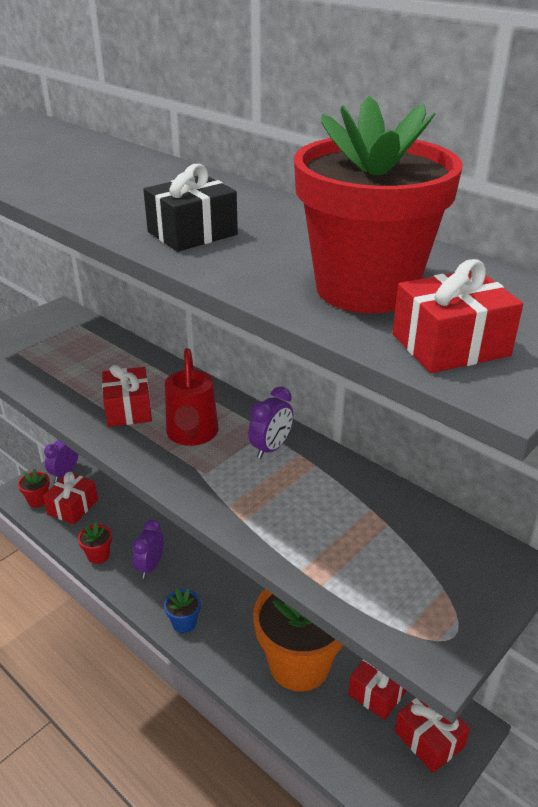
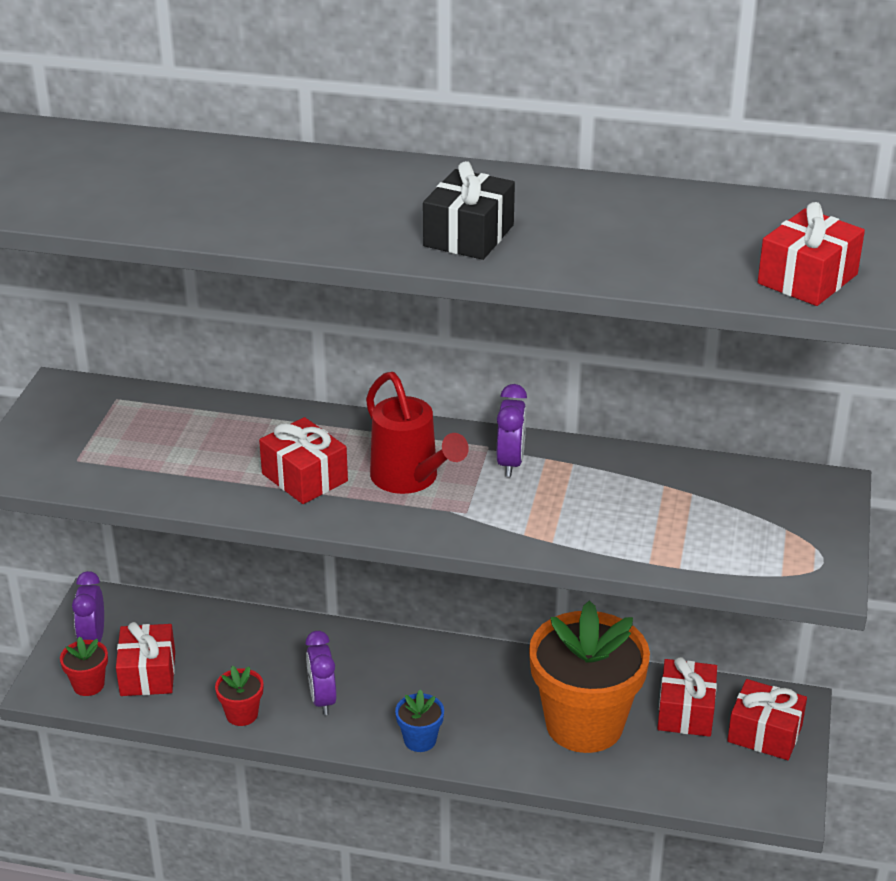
camera: 30 degrees left, 0 degrees up
red flower pot [294,96,463,313] -> none

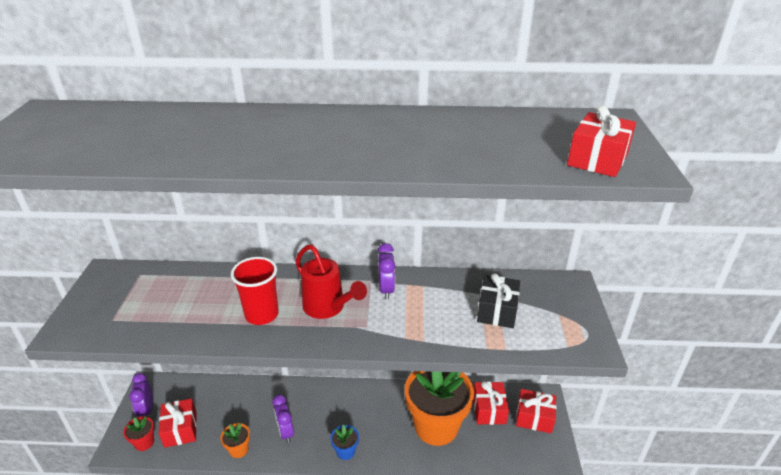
camera: 10 degrees left, 0 degrees up
red flower pot [215,666,263,726] -> orange flower pot [220,423,250,458]
red gift [259,417,348,504] -> red cup [231,257,279,325]
black gift [423,161,515,260] -> black gift moved to [477,273,520,328]

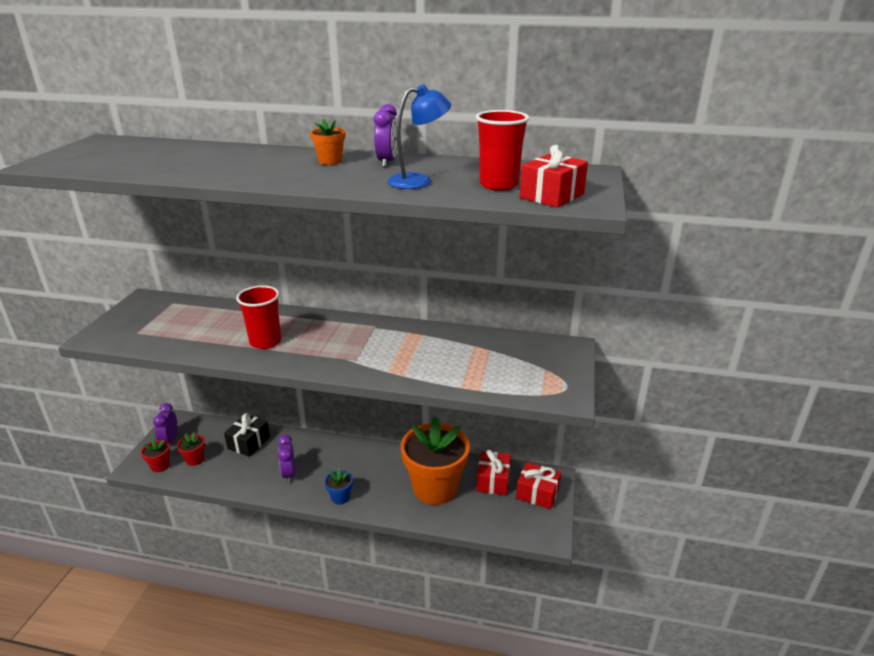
camera: 10 degrees right, 5 degrees down
red gift [159,398,197,448] -> red flower pot [177,432,205,466]
orange flower pot [220,423,250,458] -> orange flower pot moved to [310,119,345,165]
red watering can [295,244,367,319] -> none
purple clock [378,243,395,299] -> purple clock moved to [374,104,398,167]
black gift [477,273,520,328] -> black gift moved to [224,413,270,457]
none -> blue lamp [387,85,451,189]
none -> red cup [476,110,529,191]

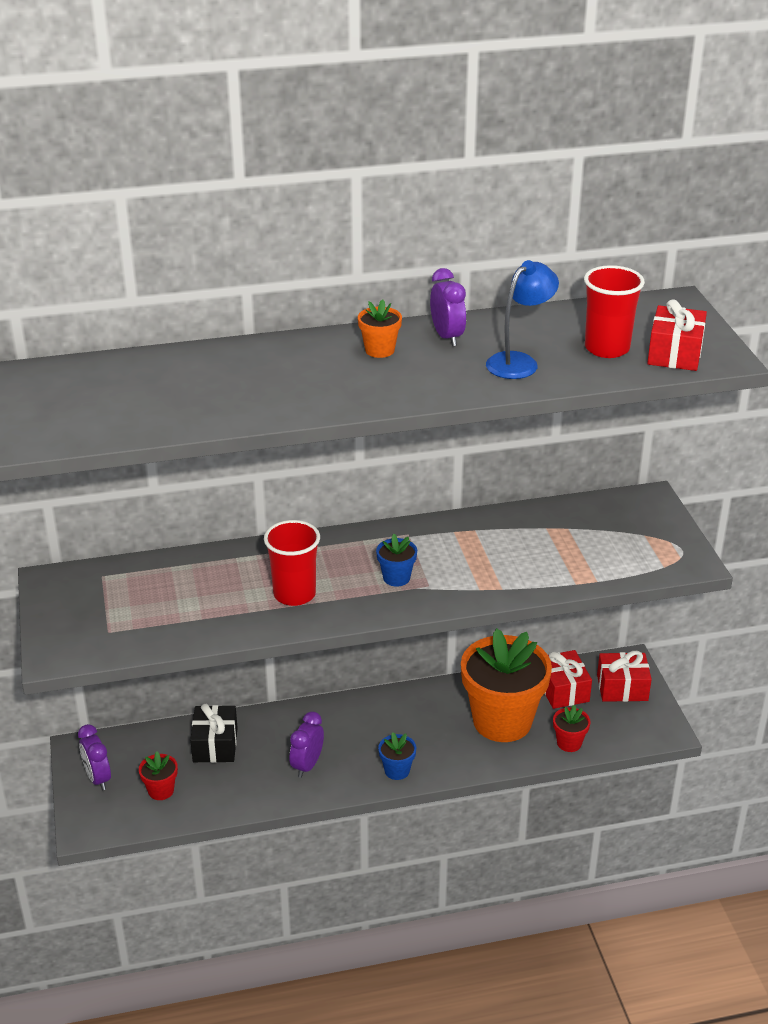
camera: 25 degrees left, 5 degrees up
red flower pot [141,438,170,472] -> red flower pot moved to [553,705,591,752]
purple clock [278,435,295,483] -> purple clock turned 60 degrees clockwise [289,711,324,778]
none -> blue flower pot [376,534,417,587]

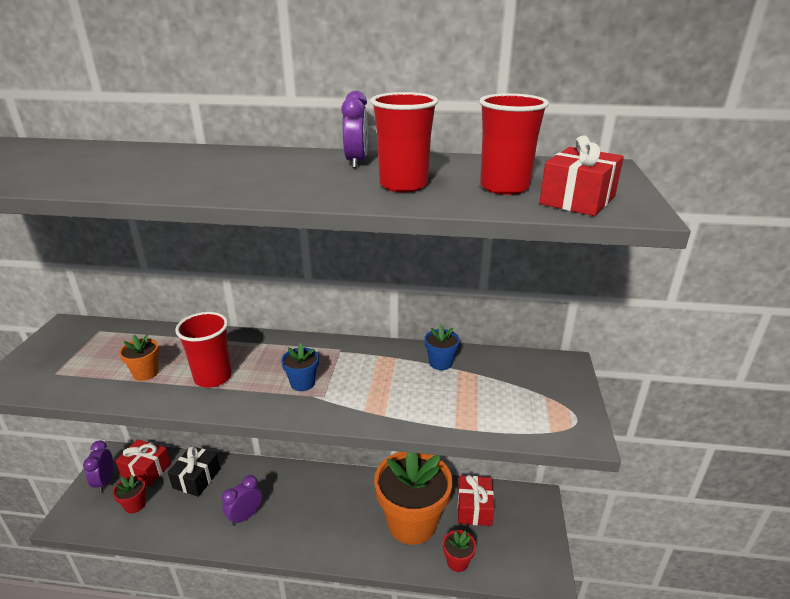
camera: 20 degrees right, 5 degrees down
orange flower pot [358,299,402,358] -> orange flower pot moved to [119,335,159,381]
blue flower pot [378,732,417,780] -> blue flower pot moved to [424,324,460,370]
blue lamp [486,260,559,379] -> red cup [371,92,438,192]
red gift [597,651,652,702] -> red gift moved to [116,439,171,486]

